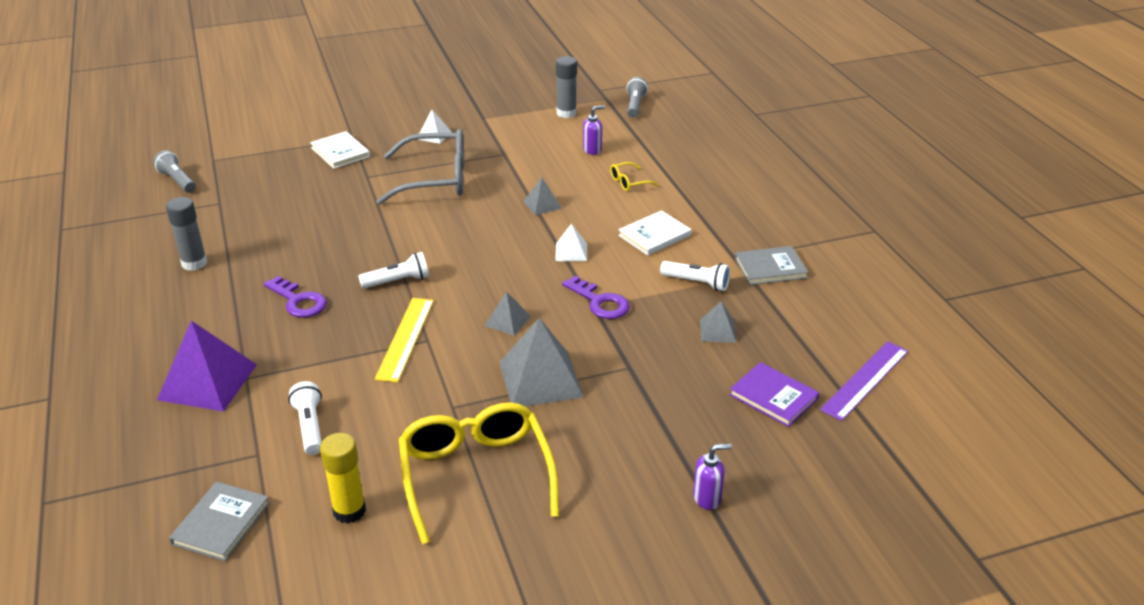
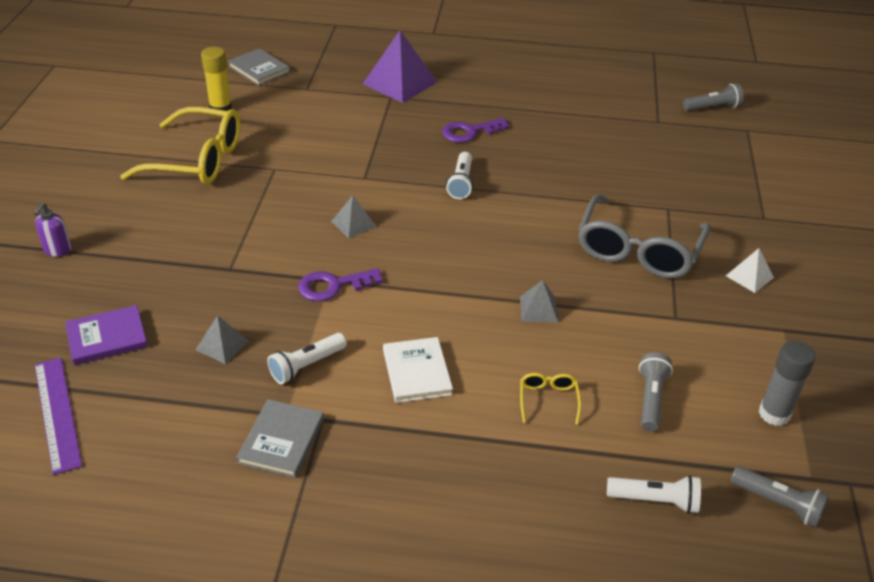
camera: 115 degrees right, 5 degrees up
grey glue stick [166,197,207,271] -> none
white flashlight [288,381,322,455] -> white flashlight moved to [607,475,701,514]
white book [310,131,370,169] -> none
yellow ruler [375,298,434,383] -> none
grey pyramid [499,318,584,406] -> none
white pyramid [555,223,587,261] -> none
purple soap dispenser [583,105,605,155] -> grey flashlight [639,352,673,431]

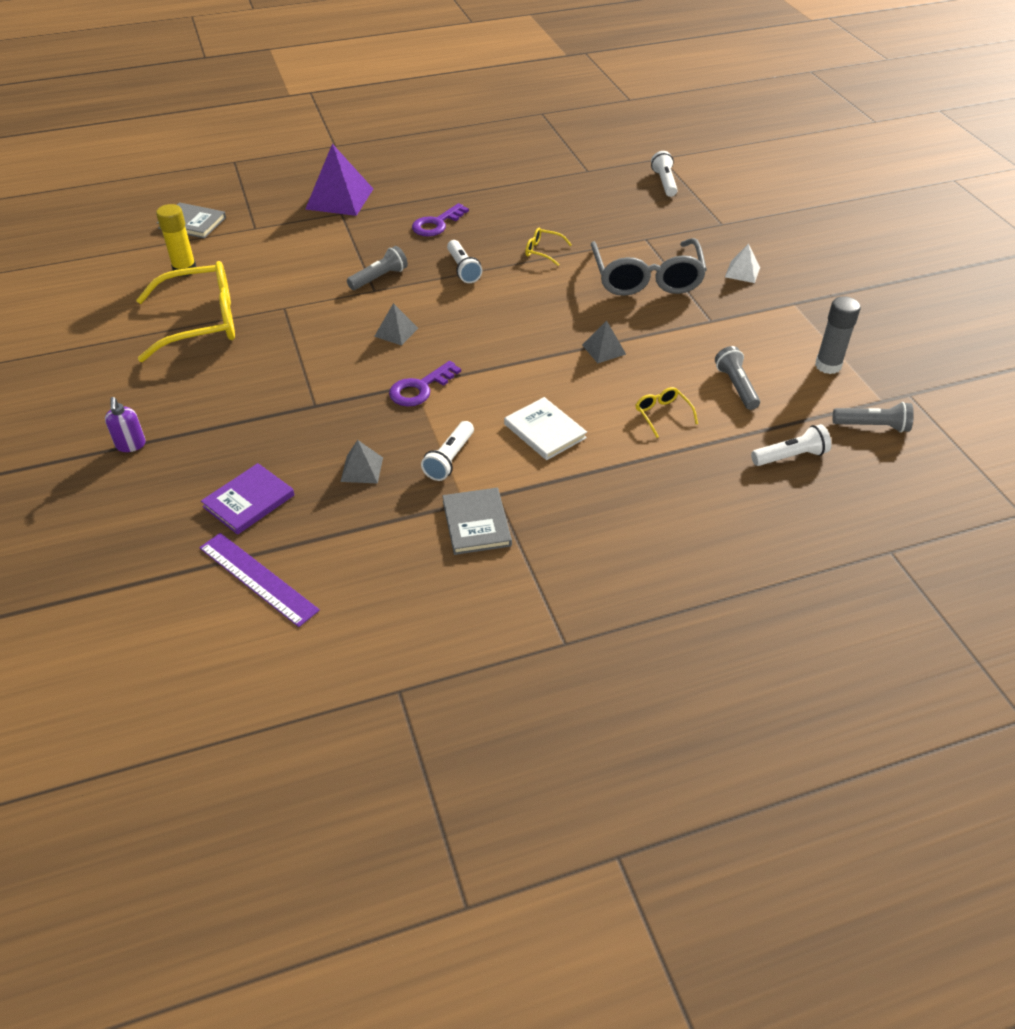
camera: 25 degrees left, 5 degrees up
grey flashlight [683,84,744,111] -> grey flashlight moved to [347,246,408,290]
none -> yellow glasses [525,228,572,266]
none -> white flashlight [651,151,677,197]

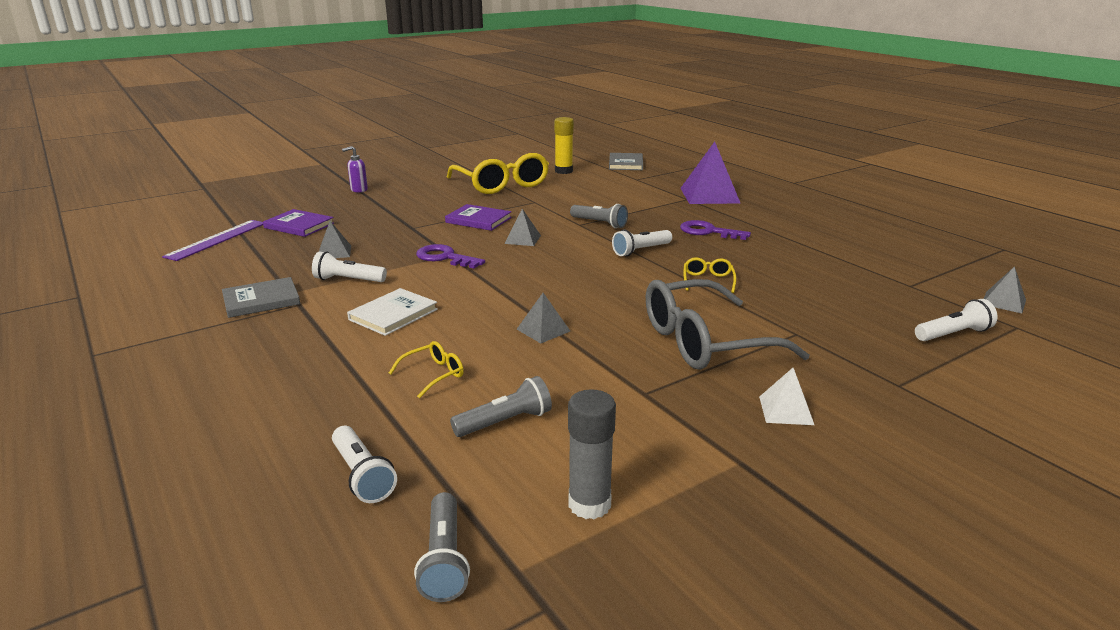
camera: 75 degrees right, 20 degrees down
none -> purple book [445,204,512,231]
none -> grey pyramid [984,266,1026,313]

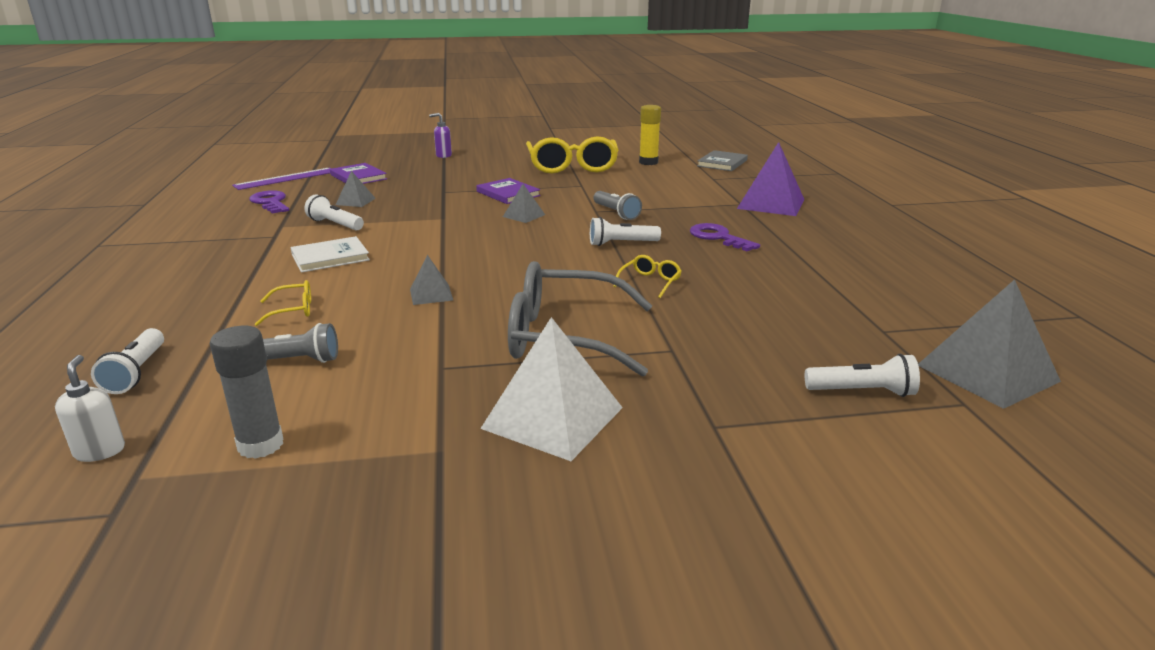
camera: 25 degrees right, 0 degrees up
grey book [222,277,300,318] -> none
grey flashlight [414,492,470,602] -> white soap dispenser [55,355,125,462]
purple key [416,244,485,269] -> purple key moved to [249,190,289,214]
white pyramid [759,368,814,425] -> white pyramid [480,317,623,461], size x1.95
grey pyramid [984,266,1026,313] -> grey pyramid [918,279,1061,409], size x1.95

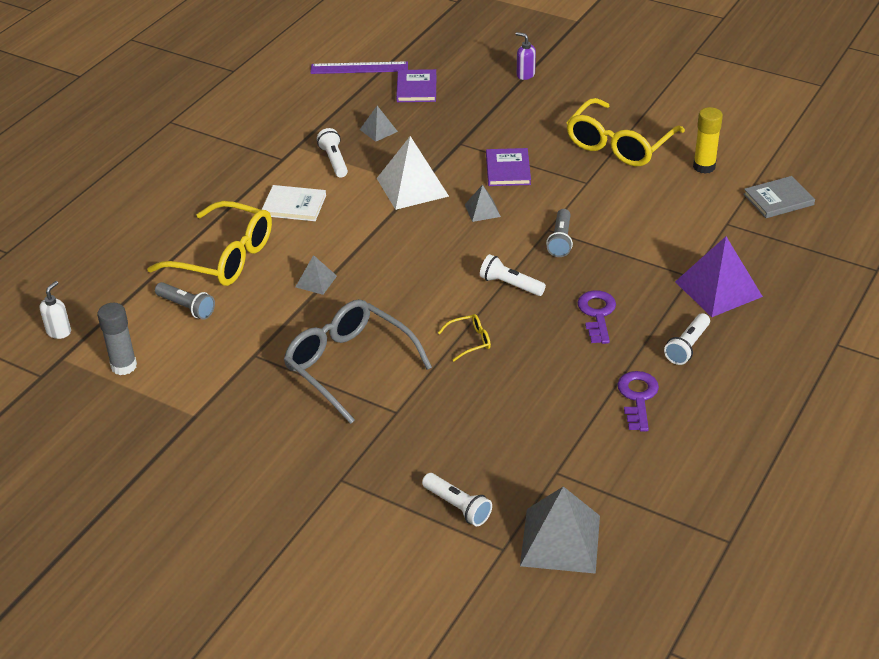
camera: 40 degrees right, 15 degrees up
white flashlight [91,328,164,394] -> white flashlight moved to [664,313,710,365]
purple key [249,190,289,214] -> purple key moved to [617,371,659,431]
yellow glasses [255,280,311,326] -> yellow glasses [147,201,272,286], size x2.39
white pyramid [480,317,623,461] -> white pyramid moved to [377,136,449,210]

